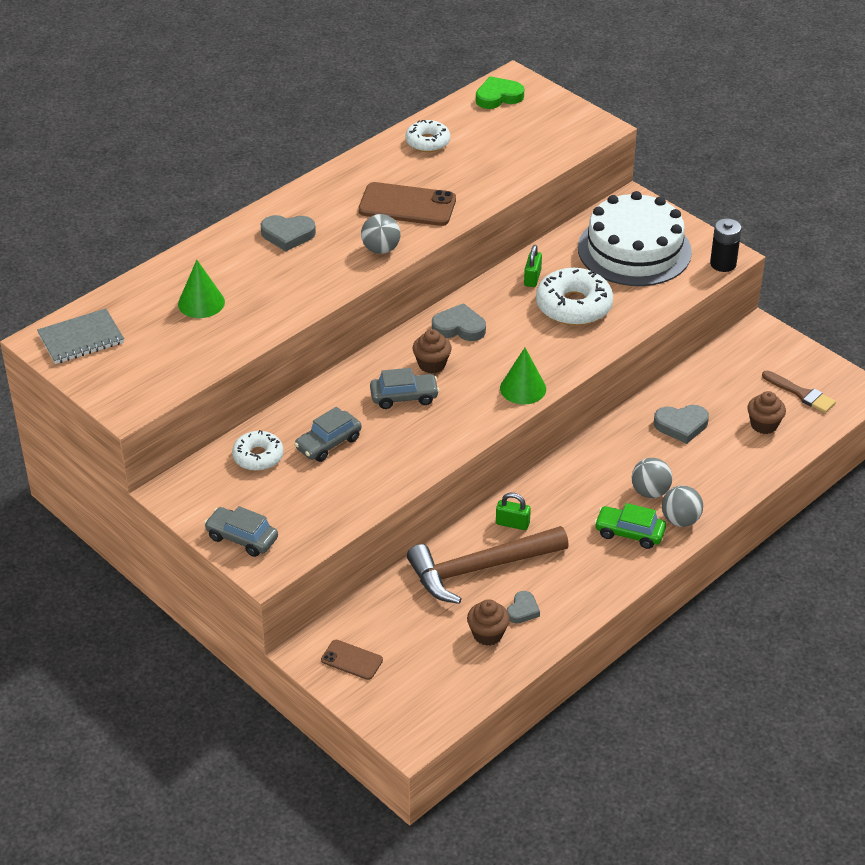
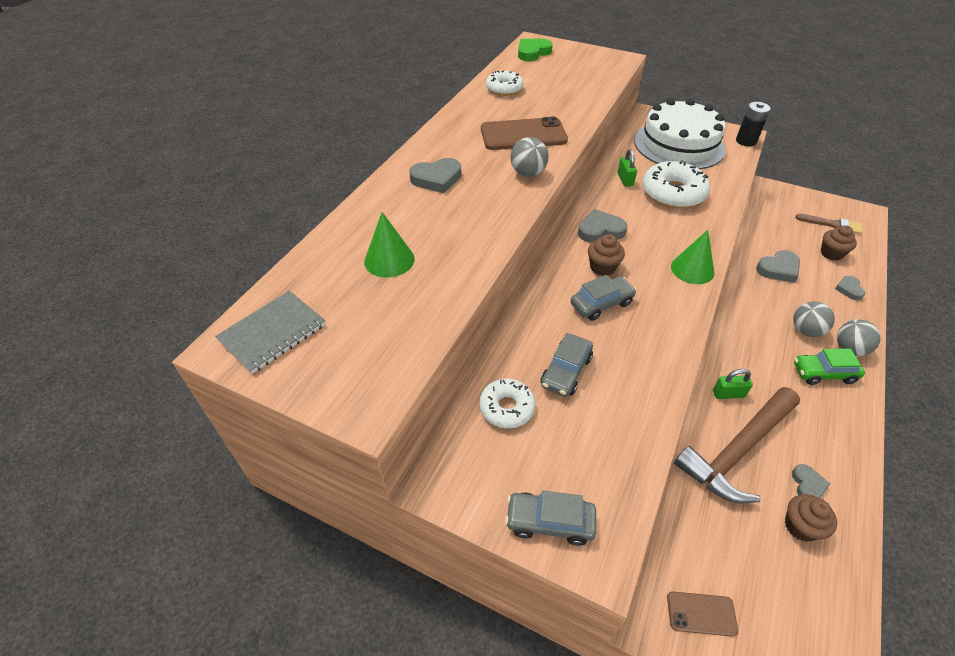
camera: 20 degrees left, 5 degrees up
none -> grey heart [835,276,865,300]

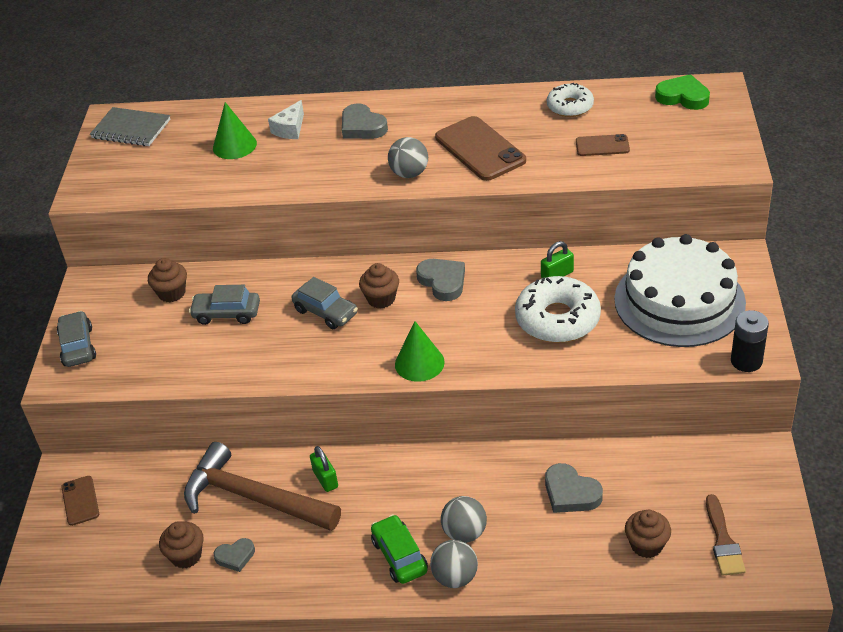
camera: 70 degrees right, 5 degrees down
white donut [479,379,536,429] -> brown cupcake [148,258,187,302]
grey heart [835,276,865,300] -> none
none -> white cheese [268,100,304,139]
none -> brown phone [576,134,630,156]

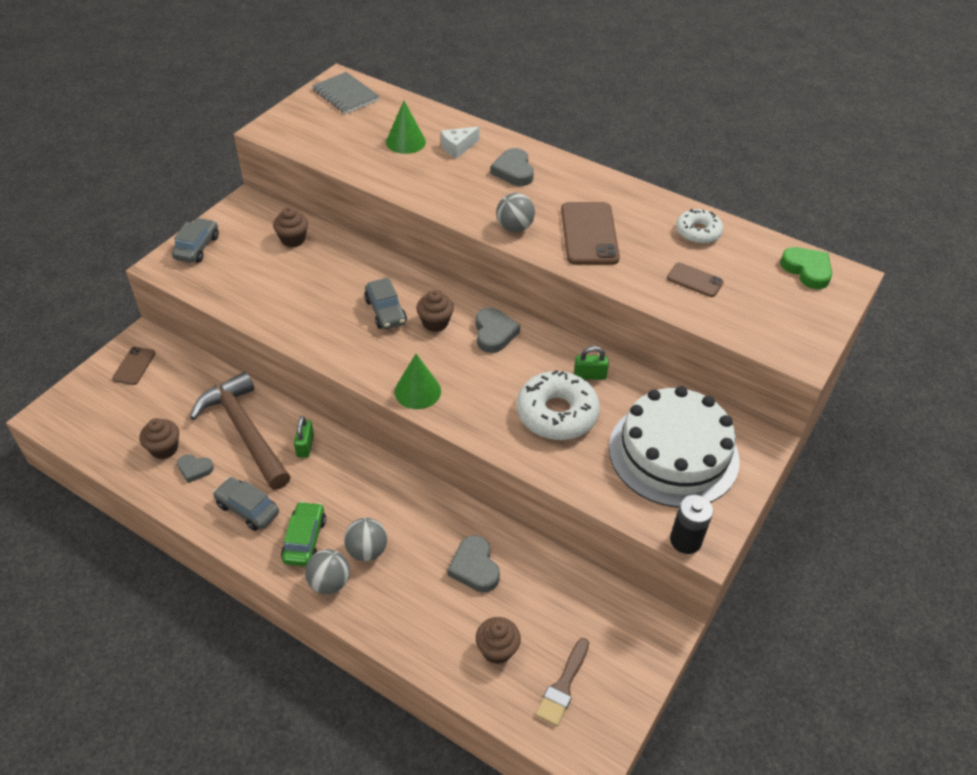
camera: 25 degrees right, 5 degrees up
grey car [189,285,260,325] -> grey car moved to [213,477,279,531]

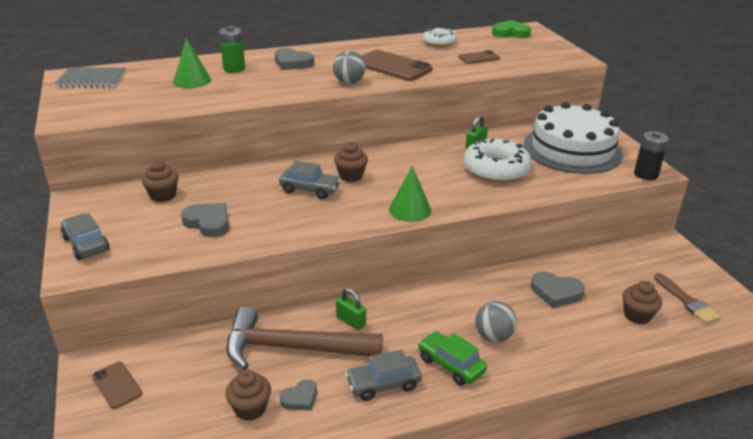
camera: 50 degrees left, 15 degrees down
grey ball [305,549,350,594] -> none
white cheese [441,127,480,159] -> green battery [219,26,245,73]
grey heart [476,307,520,353] -> grey heart moved to [181,203,229,237]

